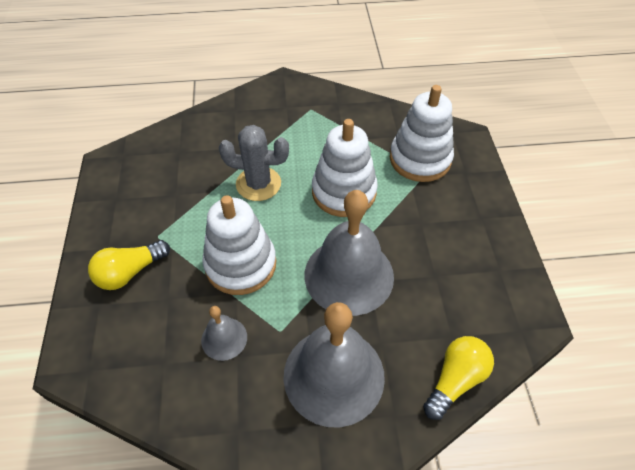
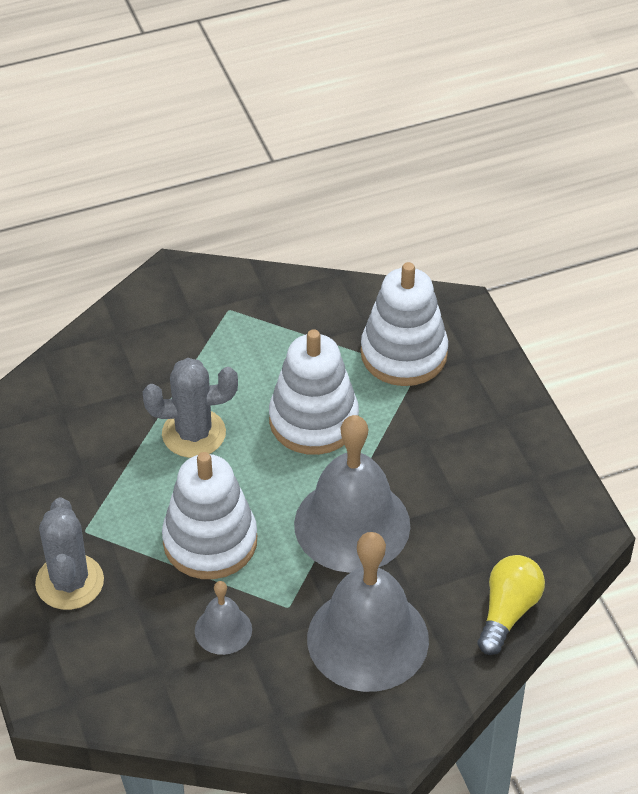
camera: 15 degrees left, 5 degrees down
yellow light bulb [88,240,170,290] -> grey cactus [35,497,104,610]

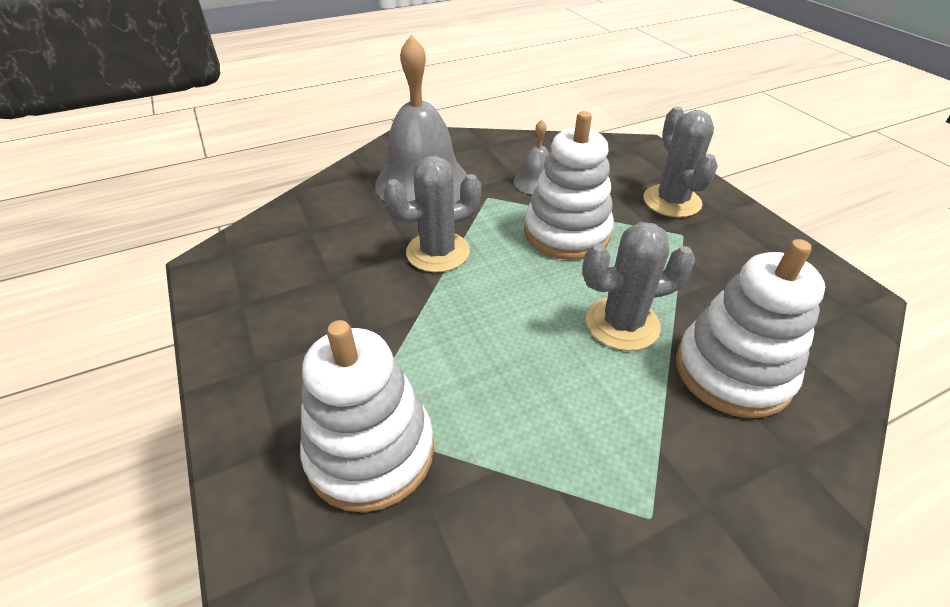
camera: 175 degrees right, 5 degrees down
white stacking toy [269,329,359,455] -> white stacking toy moved to [676,239,825,418]
grey bell [294,415,410,573] -> grey cactus [383,156,481,272]
yellow light bulb [478,555,545,655] -> none

